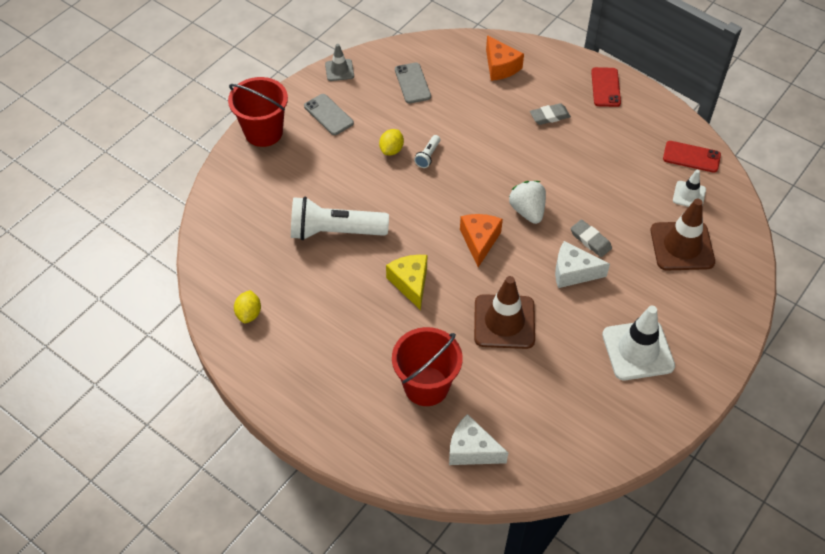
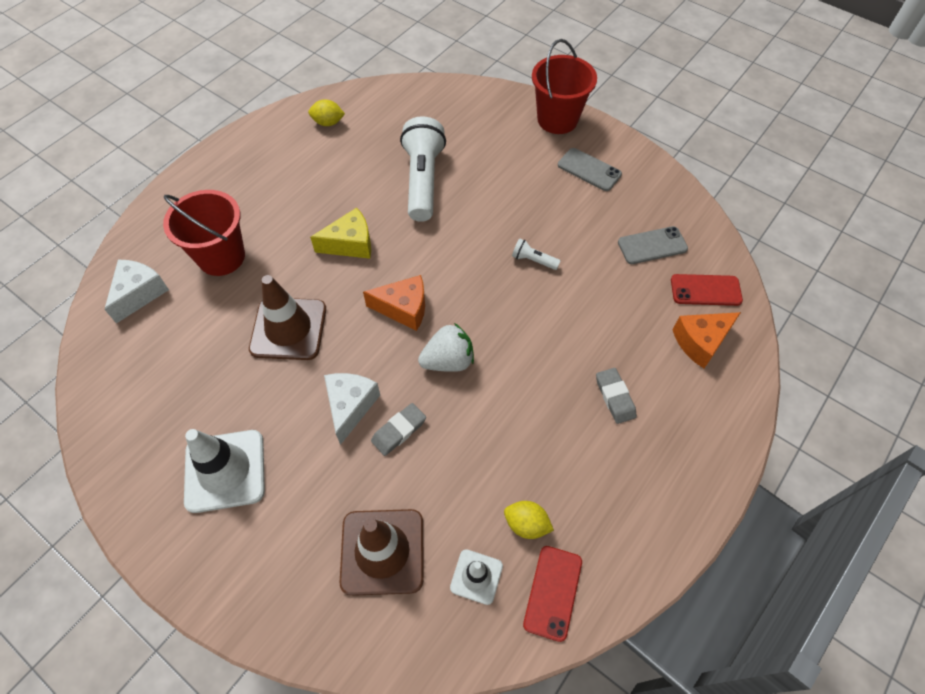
camera: 90 degrees right, 5 degrees up
grey phone [304,94,354,135] -> grey phone turned 75 degrees clockwise [558,148,622,191]
grey traffic cone [325,44,354,81] -> none
yellow lemon [379,129,404,155] -> yellow lemon moved to [504,501,554,539]
red phone [591,67,621,107] -> red phone moved to [671,274,743,306]

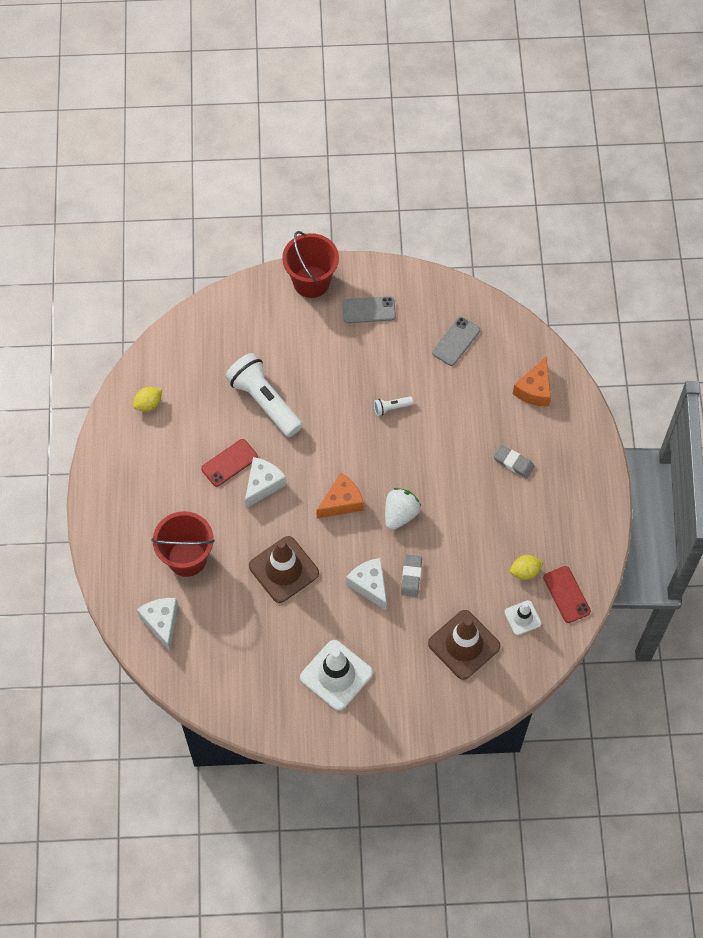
camera: 40 degrees left, 5 degrees up
yellow cheese [310,208,371,259] -> white cheese [245,457,287,508]
red phone [671,274,743,306] -> red phone moved to [201,439,258,487]

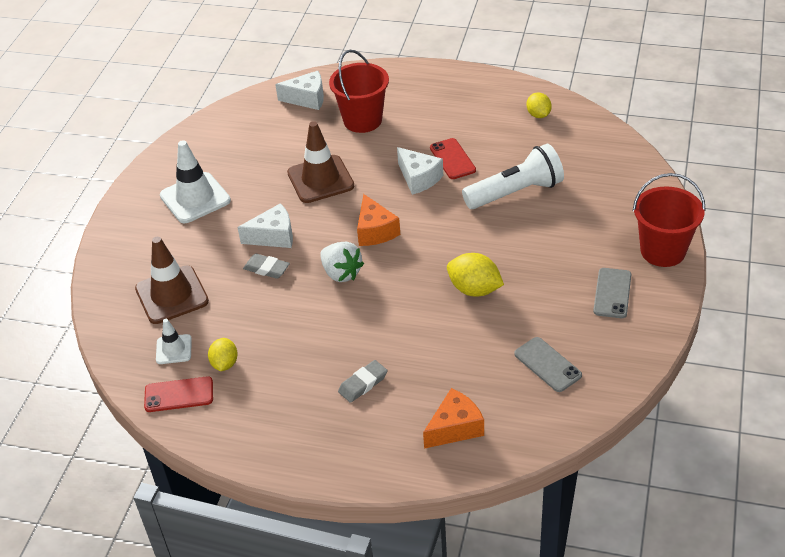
camera: 110 degrees right, 20 degrees down
white flashlight [374,396,413,416] -> yellow lemon [447,253,504,297]
orange cheese [513,357,551,406] -> orange cheese turned 105 degrees clockwise [423,388,484,449]

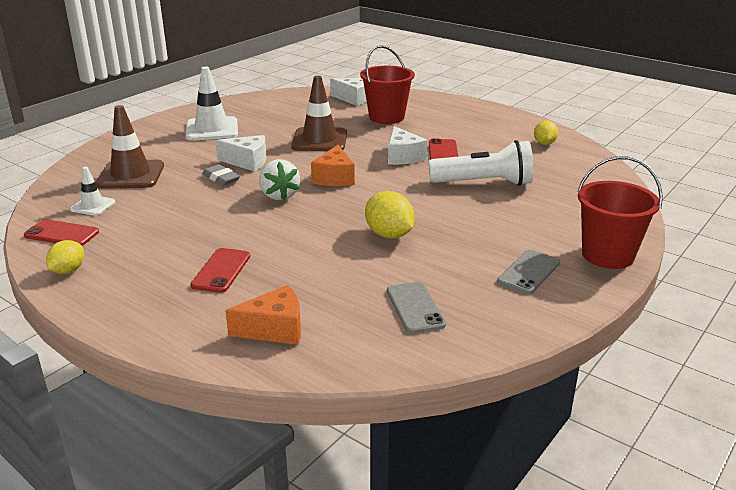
camera: 20 degrees right, 15 degrees down
yellow lemon [208,338,238,371] -> yellow lemon moved to [46,240,84,274]
grey eraser [338,360,388,403] -> red phone [190,248,250,293]

